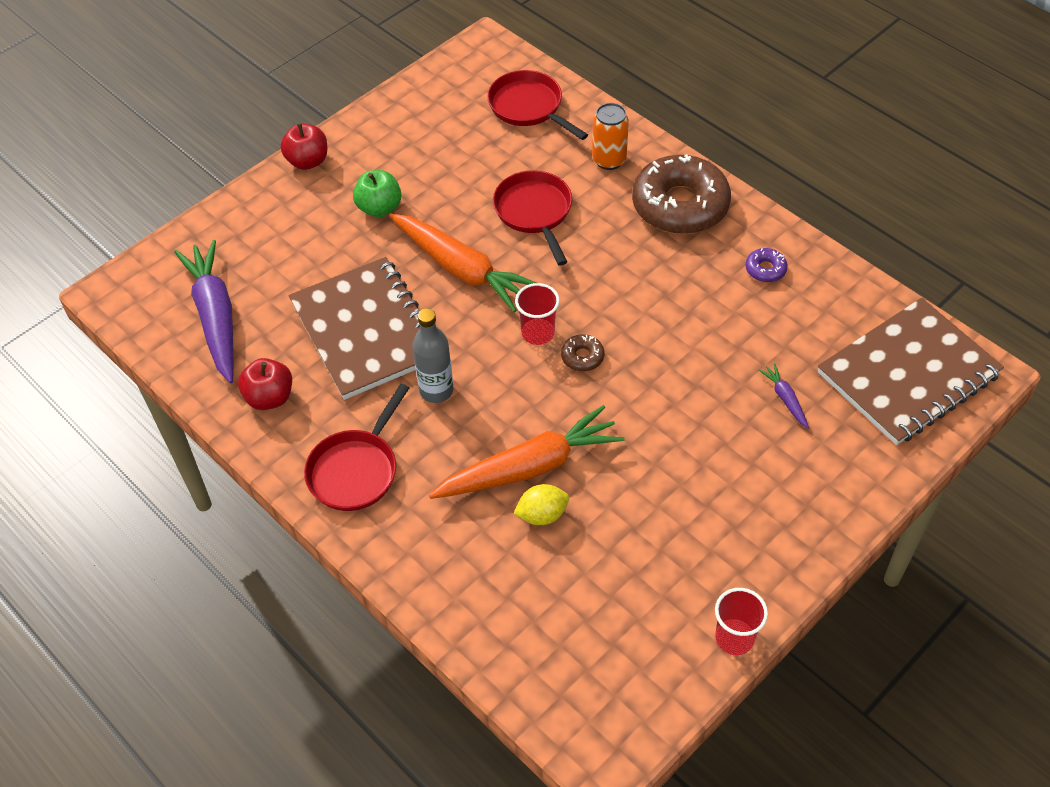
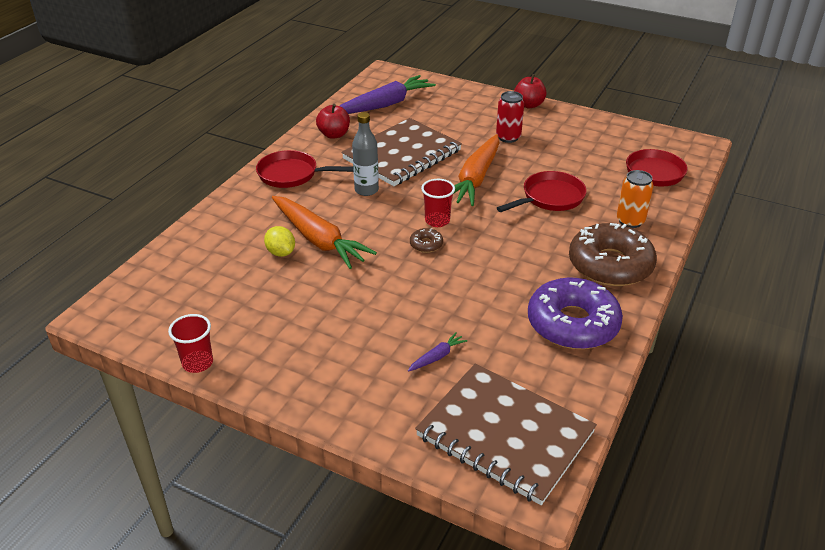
camera: 70 degrees right, 15 degrees down
green apple [353,170,402,217] -> red can [496,91,524,143]
purple donut [746,248,788,282] -> purple donut [528,277,623,349], size x2.45

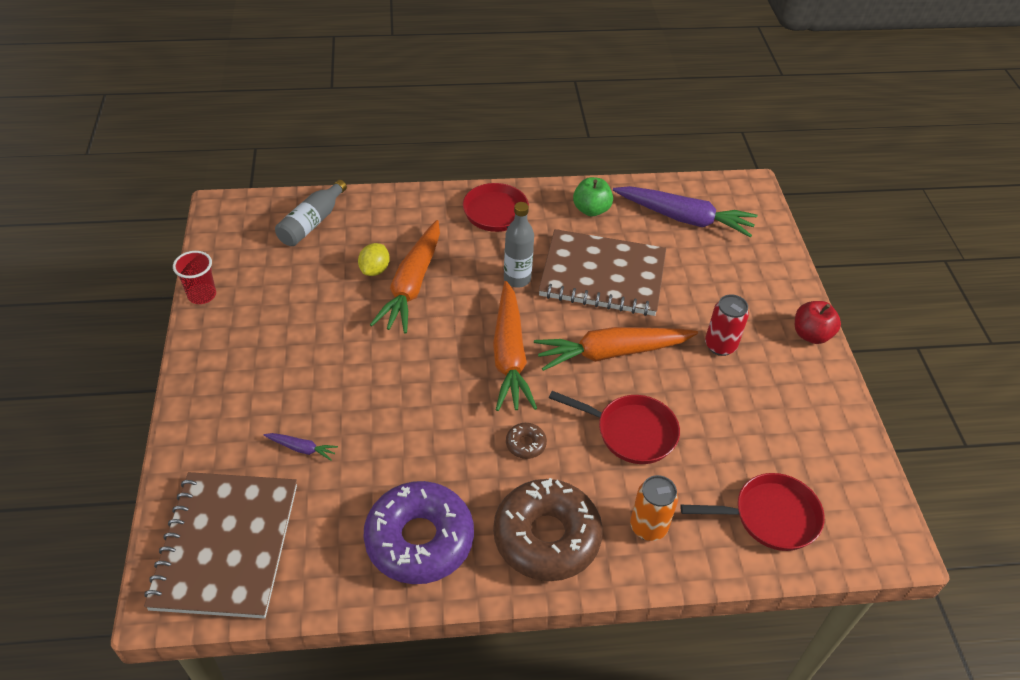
camera: 55 degrees right, 10 degrees up
red apple [316,104,350,139] -> green apple [573,177,613,216]
brown donut [410,228,443,253] -> brown donut moved to [506,423,547,459]
red cup [421,179,455,227] -> orange carrot [493,281,537,411]
none -> grey bottle [275,180,347,246]

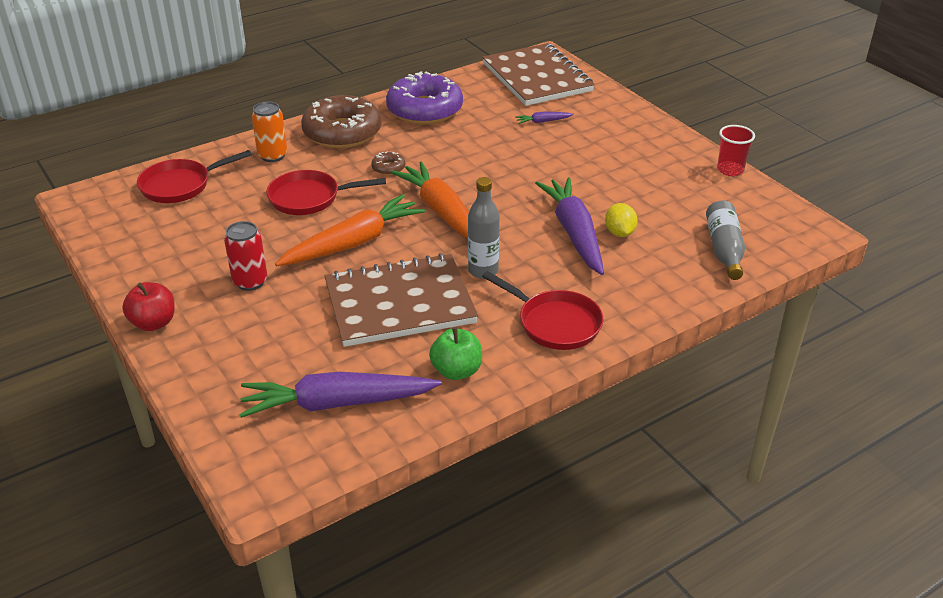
camera: 155 degrees right, 10 degrees down
orange carrot [370,220,440,334] -> purple carrot [535,177,604,275]

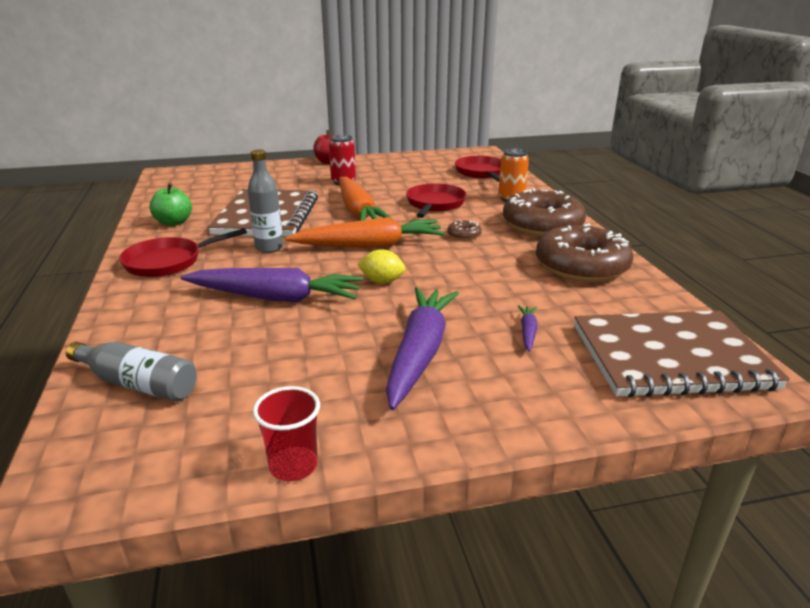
camera: 110 degrees right, 10 degrees down
purple carrot [239,372,442,418] -> purple carrot moved to [386,287,459,410]
purple donut [386,71,463,124] -> brown donut [536,223,633,282]
yellow lemon [605,203,638,237] -> yellow lemon moved to [358,249,406,284]

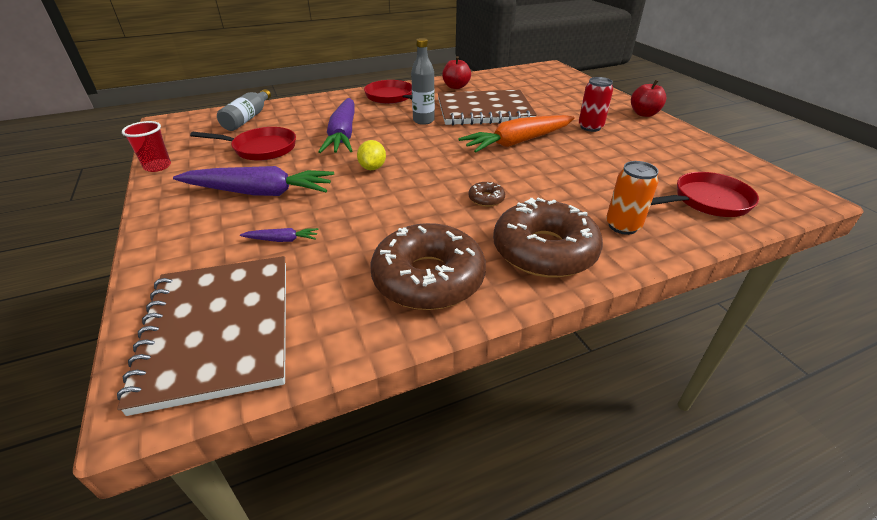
camera: 80 degrees right, 10 degrees up
green apple [149,183,192,226] -> red apple [442,56,471,89]
orange carrot [285,217,445,248] -> none
red pan [406,183,467,218] -> red pan moved to [190,127,296,161]

